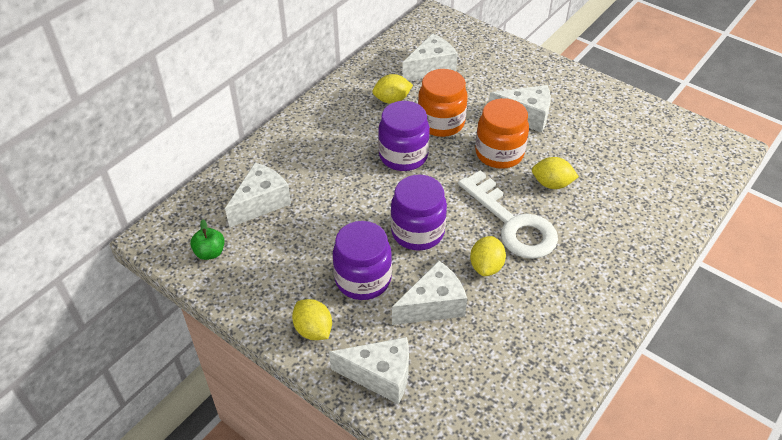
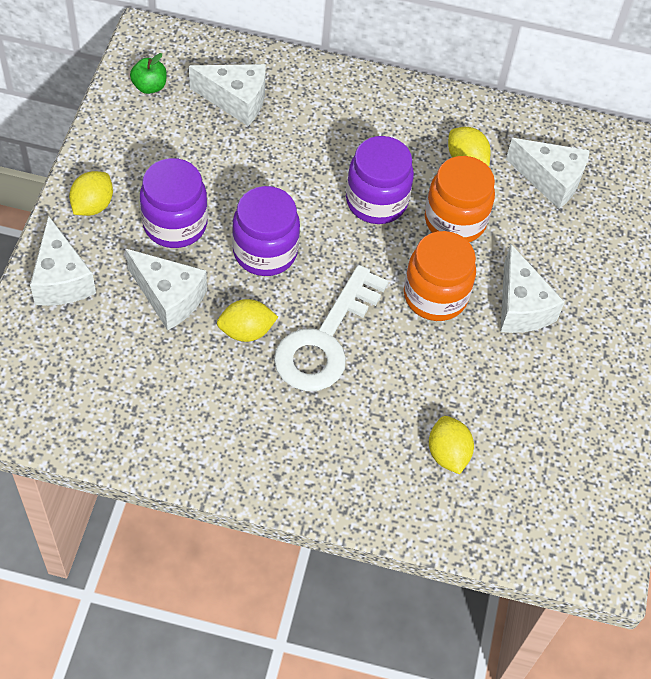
camera: 60 degrees right, 10 degrees up
yellow lemon [532,157,579,189] -> yellow lemon moved to [429,416,474,474]

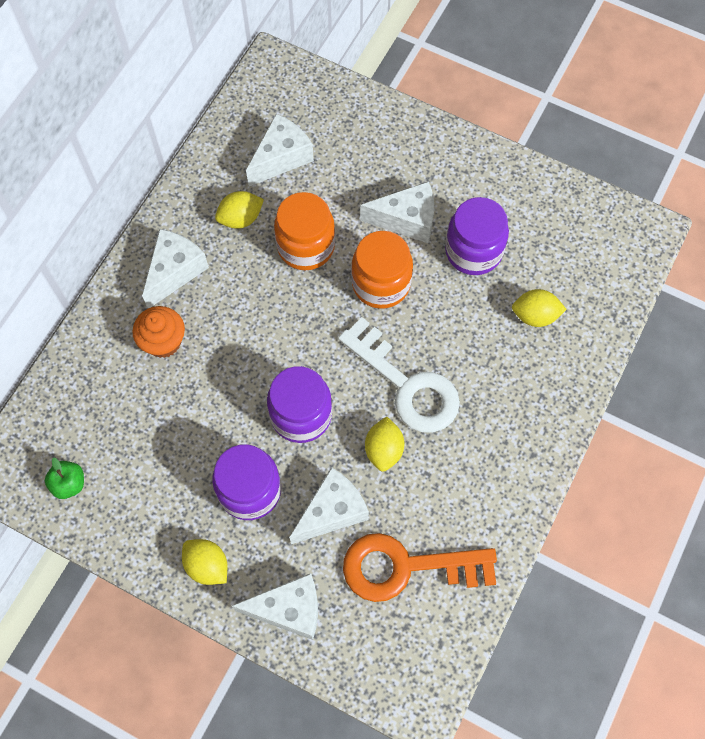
camera: 70 degrees left, 10 degrees up
white cheese [189,64,266,126] -> white cheese moved to [142,229,209,308]
purple jar [346,136,414,224] -> purple jar moved to [445,197,509,275]
none -> orange cupcake [133,306,185,358]
none -> orange key [343,533,497,602]

